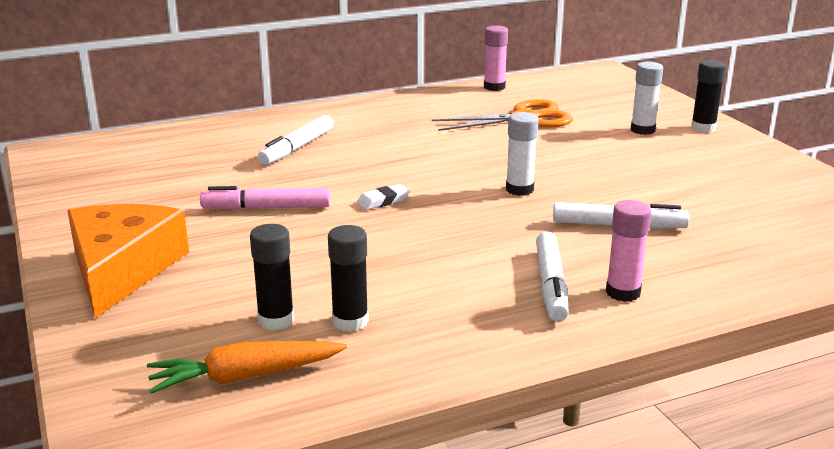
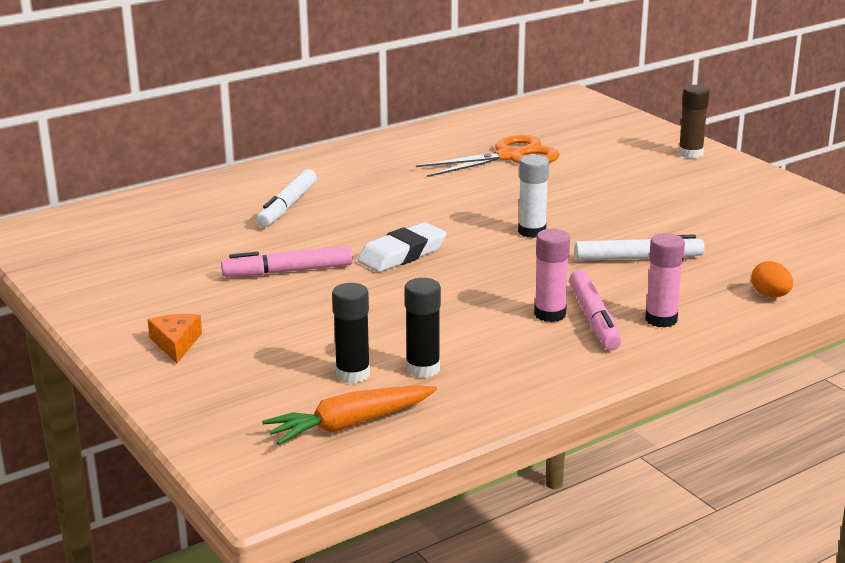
camera: 10 degrees left, 0 degrees up
orange cheese [67,204,189,319] -> orange cheese [148,314,202,363], size x0.44
white eraser [357,184,410,210] -> white eraser [357,222,447,272], size x1.74
pink glue stick [484,25,508,91] -> pink glue stick moved to [534,229,570,322]
white marker [536,231,569,322] -> pink marker [569,270,622,350]
white glue stick [631,62,663,135] -> none
black glue stick [691,60,726,133] -> brown glue stick [678,85,709,159]
none -> orange egg [751,261,793,297]

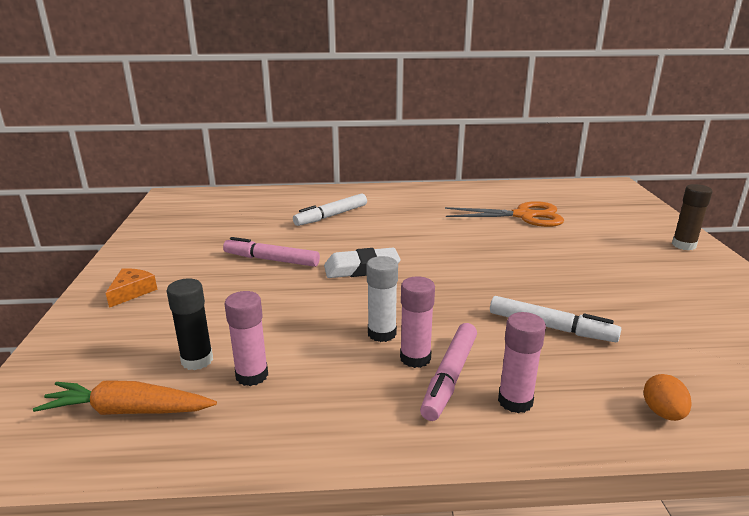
camera: 30 degrees right, 0 degrees up
black glue stick [405,278,441,378] -> pink glue stick [225,291,268,386]
white glue stick [518,155,549,238] -> white glue stick moved to [367,256,398,342]

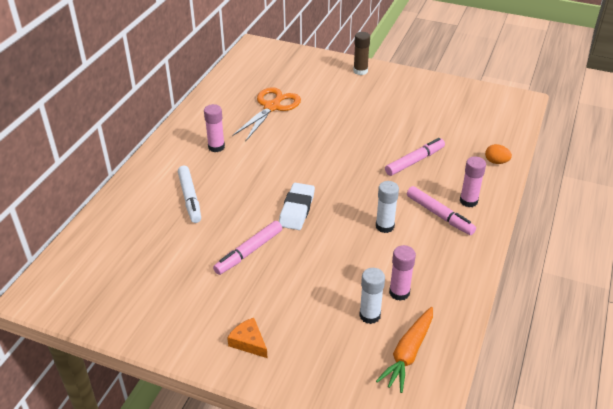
camera: 65 degrees left, 15 degrees up
black glue stick [167,278,213,370] -> white glue stick [359,268,385,324]
pink glue stick [400,276,435,368] -> pink glue stick moved to [204,104,225,152]
white marker [490,296,621,342] -> pink marker [385,138,445,176]

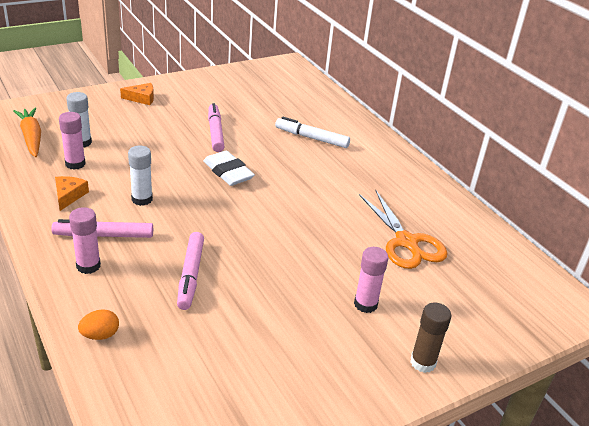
camera: 125 degrees right, 5 degrees down
pink glue stick [204,104,225,152] -> pink glue stick moved to [354,247,389,313]
none -> orange cheese [55,176,89,211]

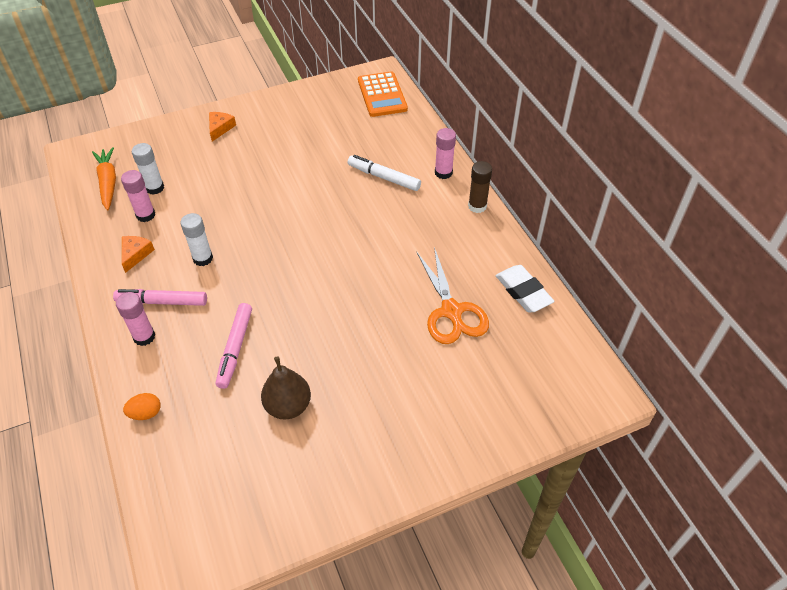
camera: 10 degrees right, 15 degrees up
orange cheese [120,83,154,105] -> orange cheese turned 75 degrees counterclockwise [209,112,236,141]
white eraser [203,151,255,186] -> white eraser moved to [496,265,555,313]
pink marker [208,103,225,152] -> none
pink glue stick [354,247,389,313] -> pink glue stick moved to [435,128,456,179]
brown glue stick [410,302,452,373] -> brown glue stick moved to [468,161,492,213]
none -> brown pear [261,356,311,419]
none -> orange calculator [358,71,408,117]

